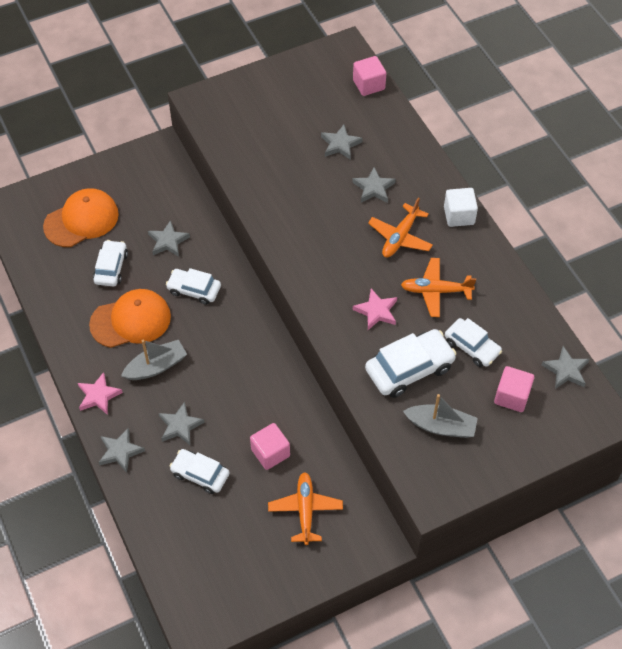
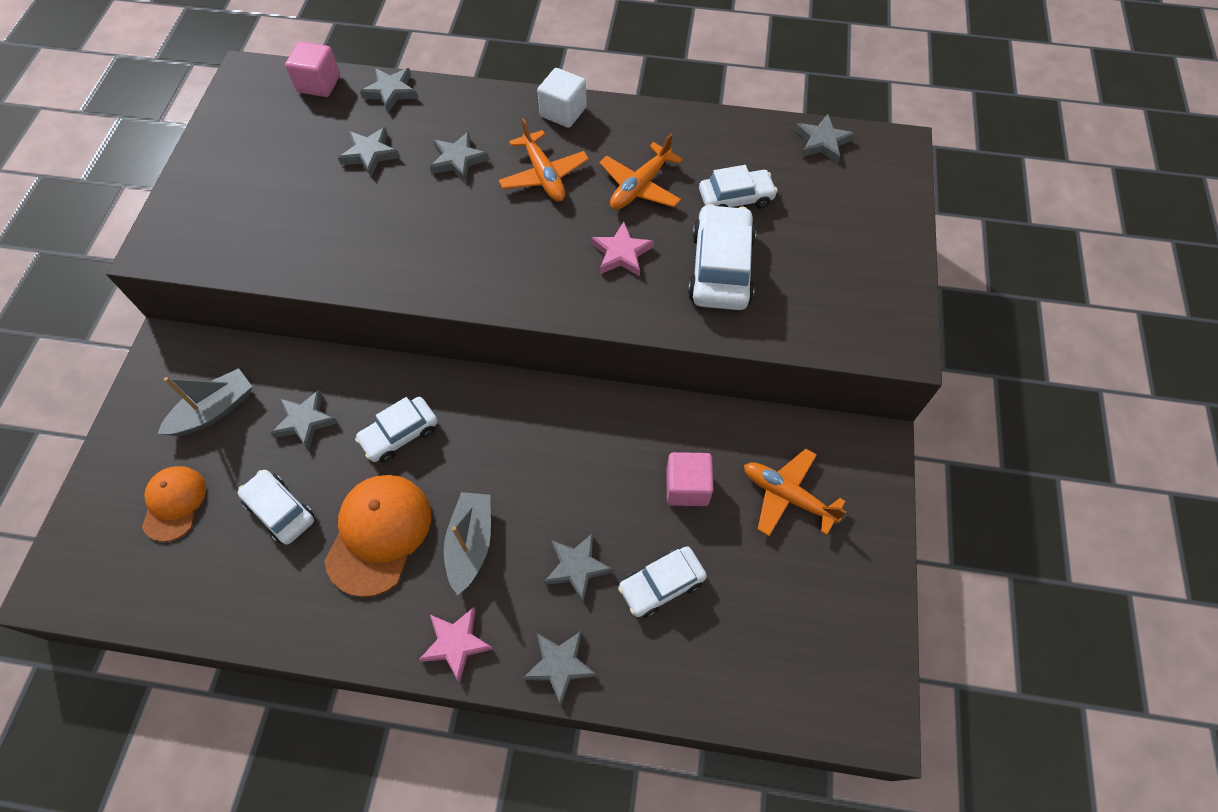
camera: 55 degrees left, 5 degrees up
orange cap [43,188,119,247] -> orange cap [142,466,206,542], size x0.63
grey boat [403,394,478,438] -> grey boat moved to [157,368,252,436]
pink cube [494,366,534,412] -> none
none -> grey star [360,68,418,112]

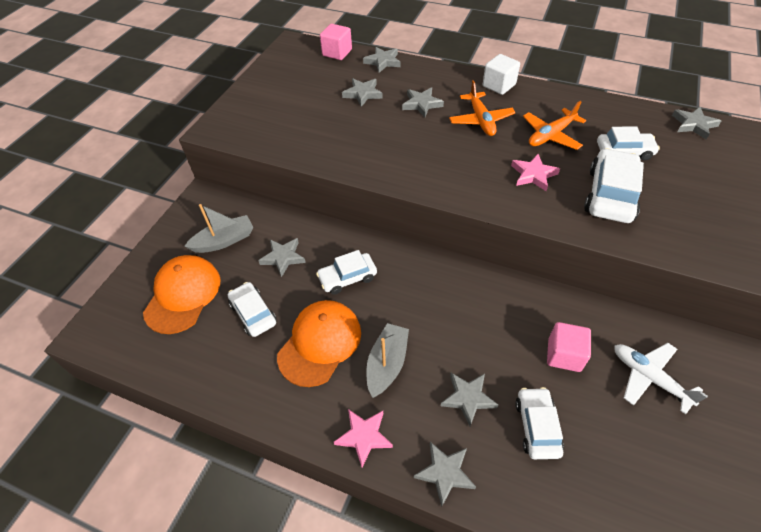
camera: 15 degrees right, 10 degrees down
orange cap [142,466,206,542] -> orange cap [143,255,220,334], size x1.58
white car [618,546,707,618] -> white car turned 105 degrees clockwise [515,387,564,459]
orange plane [744,449,847,536] -> white plane [614,343,708,414]

